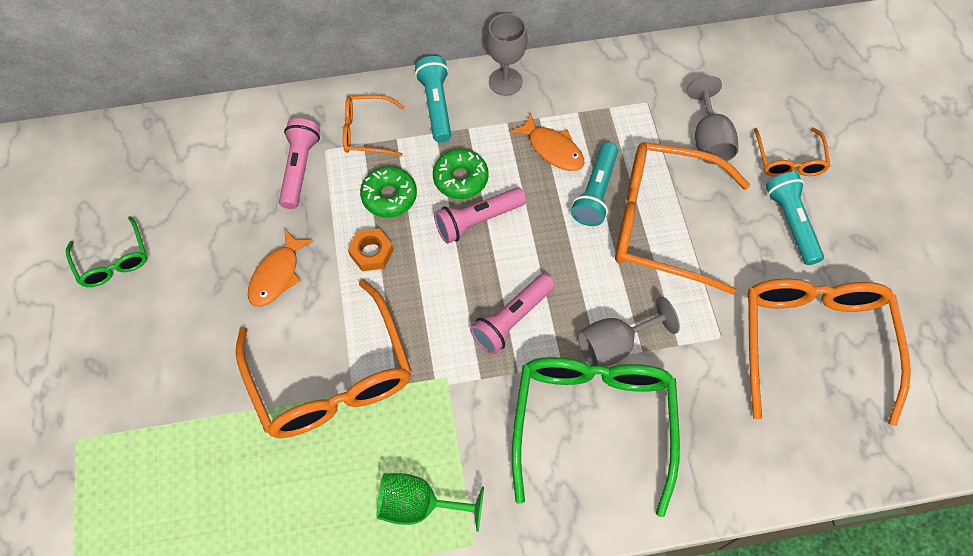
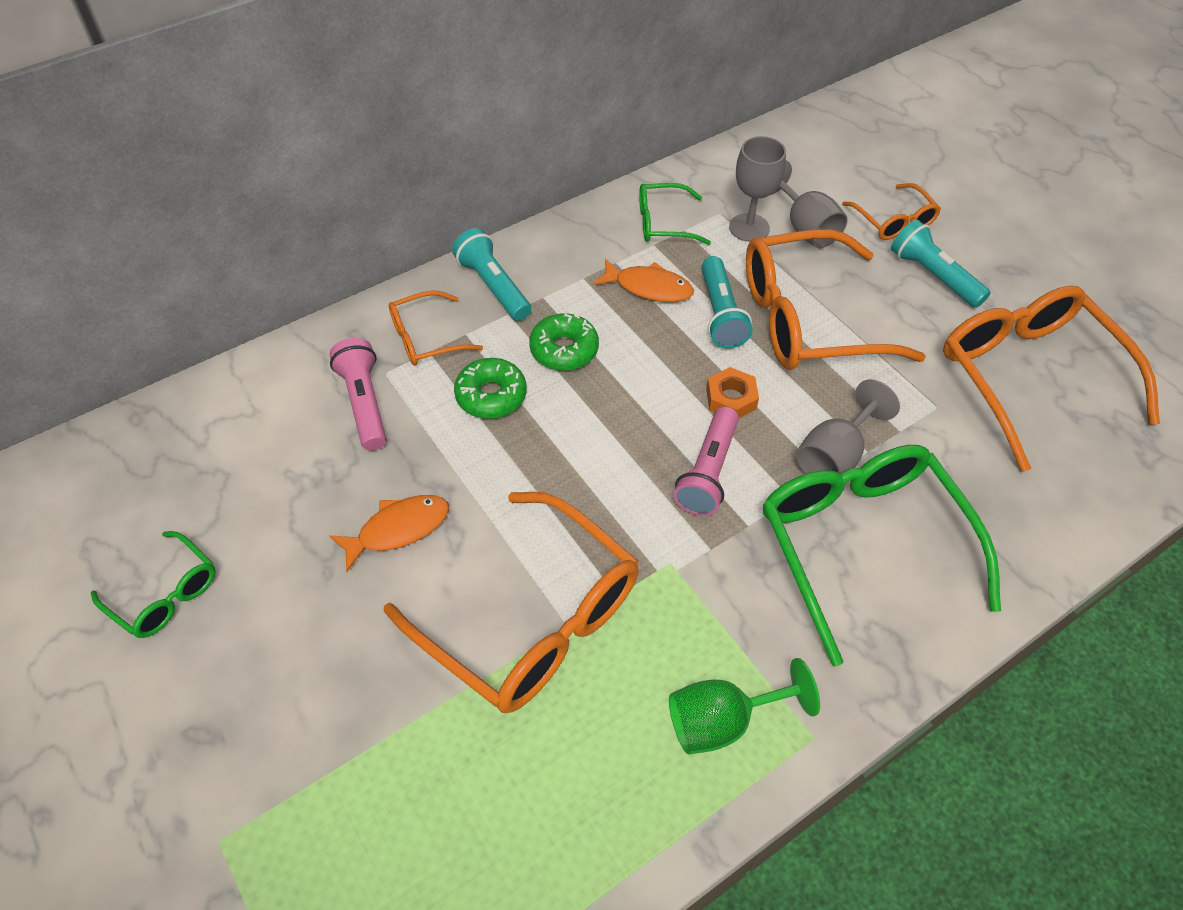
camera: 25 degrees left, 10 degrees down
orange fish [248,229,313,307] -> orange fish turned 120 degrees counterclockwise [330,495,449,572]
orange nut [348,228,393,271] -> orange nut moved to [706,367,759,418]
pink flashlight [434,188,526,244] -> none
grey goblet [487,13,528,96] -> grey goblet moved to [729,136,786,242]
none -> green glasses [639,183,711,245]

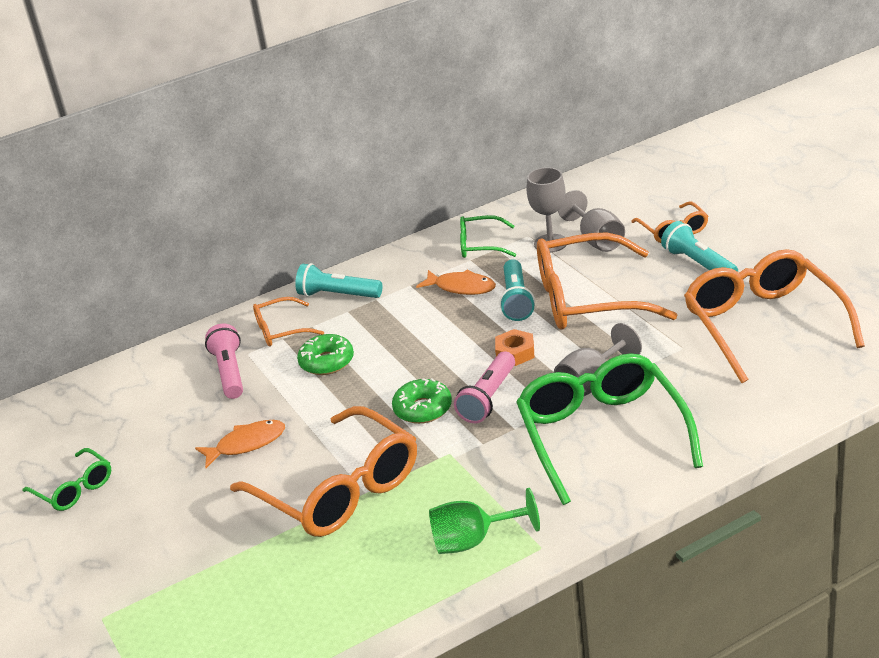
camera: 10 degrees right, 20 degrees down
turquoise flashlight [452,228,531,321] -> turquoise flashlight turned 45 degrees counterclockwise [295,263,382,298]
green donut [529,313,599,371] -> green donut moved to [392,378,452,424]

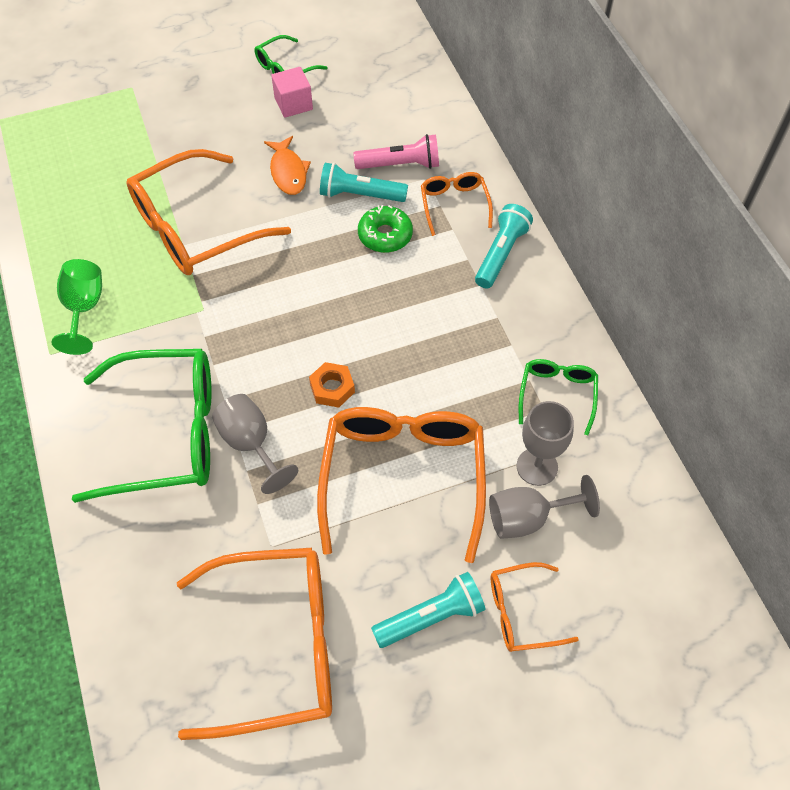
camera: 95 degrees right, 25 degrees up
green donut [392,378,452,424] -> none
orange fish [416,269,496,295] -> none
pink flashlight [454,352,515,423] -> none
turquoise flashlight [499,259,535,321] -> turquoise flashlight moved to [320,163,408,202]
none -> pink cube [271,67,313,118]

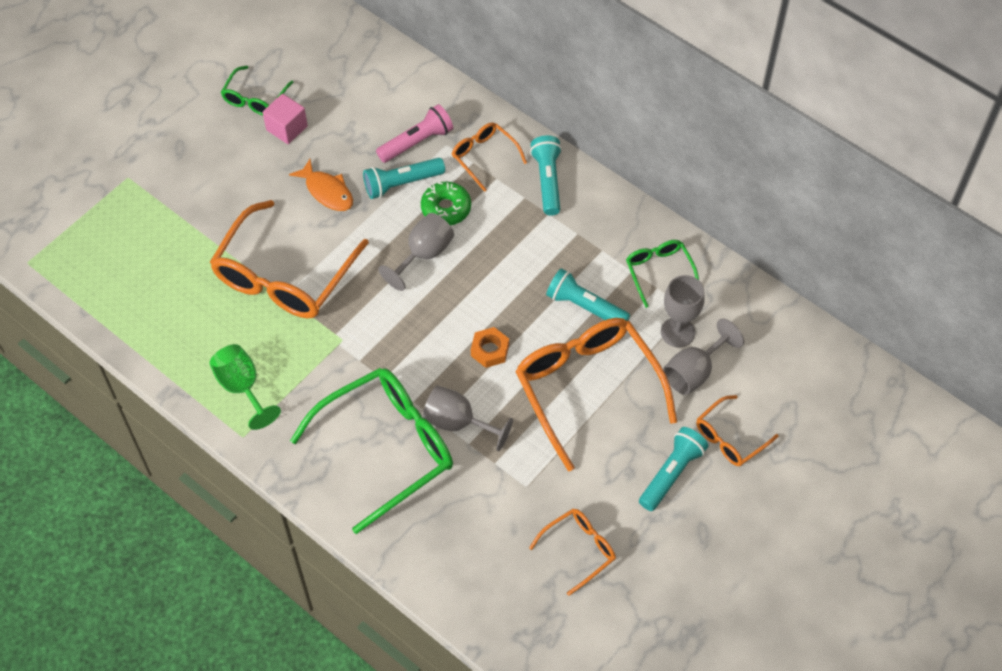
camera: 30 degrees left, 0 degrees up
orange glasses [177,548,332,740] -> orange glasses [529,509,616,596], size x0.50
none -> grey goblet [378,213,454,291]
none -> turquoise flashlight [546,268,630,321]

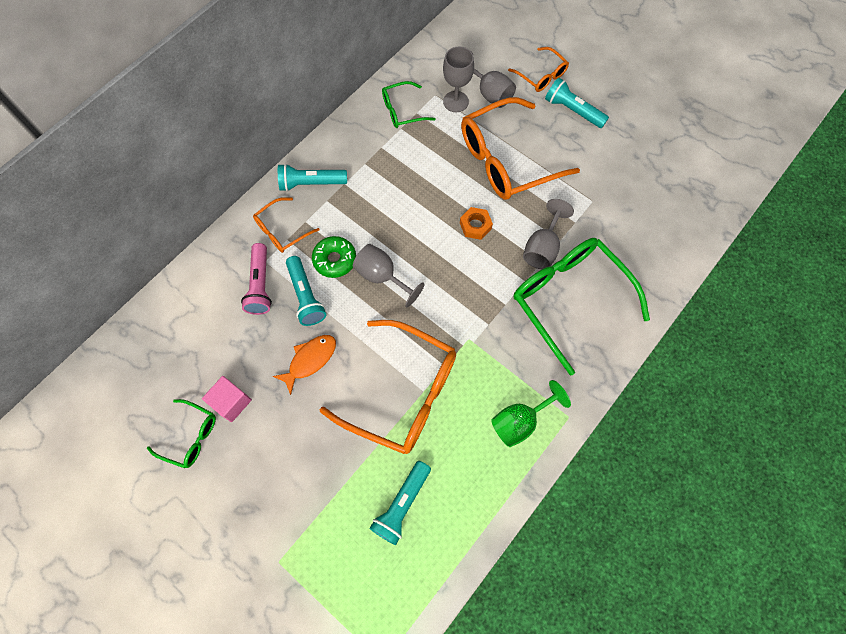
camera: 90 degrees left, 10 degrees up
pink flashlight [376,104,453,163] -> pink flashlight turned 150 degrees counterclockwise [241,243,272,315]
orange glasses [529,509,616,596] -> none
turquoise flashlight [546,268,630,321] -> turquoise flashlight moved to [369,461,431,545]

